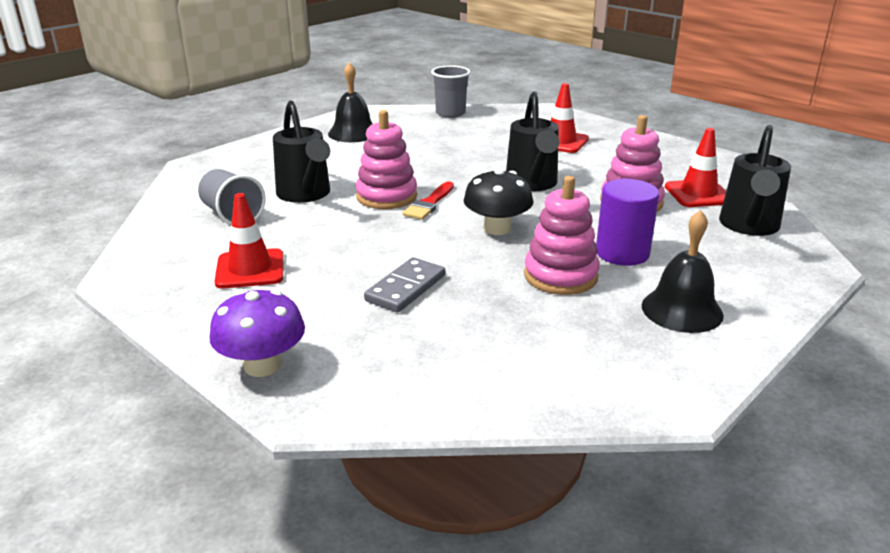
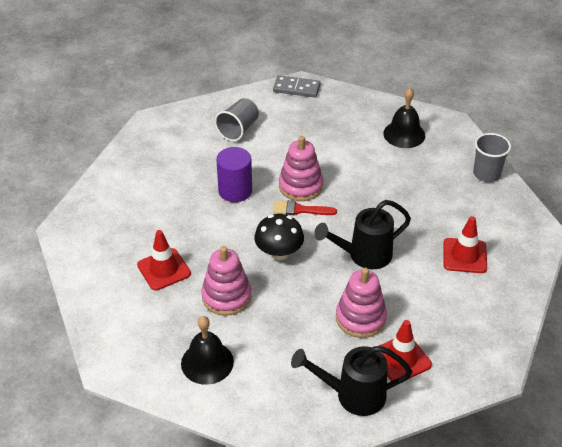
camera: 70 degrees right, 15 degrees up
purple mushroom [209,290,305,377] -> none
red traffic cone [215,193,284,288] -> red traffic cone moved to [137,230,191,290]
black watering can [273,100,330,203] -> none
grey domino [364,257,445,312] -> grey domino moved to [273,75,321,97]
purple cylinder [596,179,659,266] -> purple cylinder moved to [216,147,252,202]

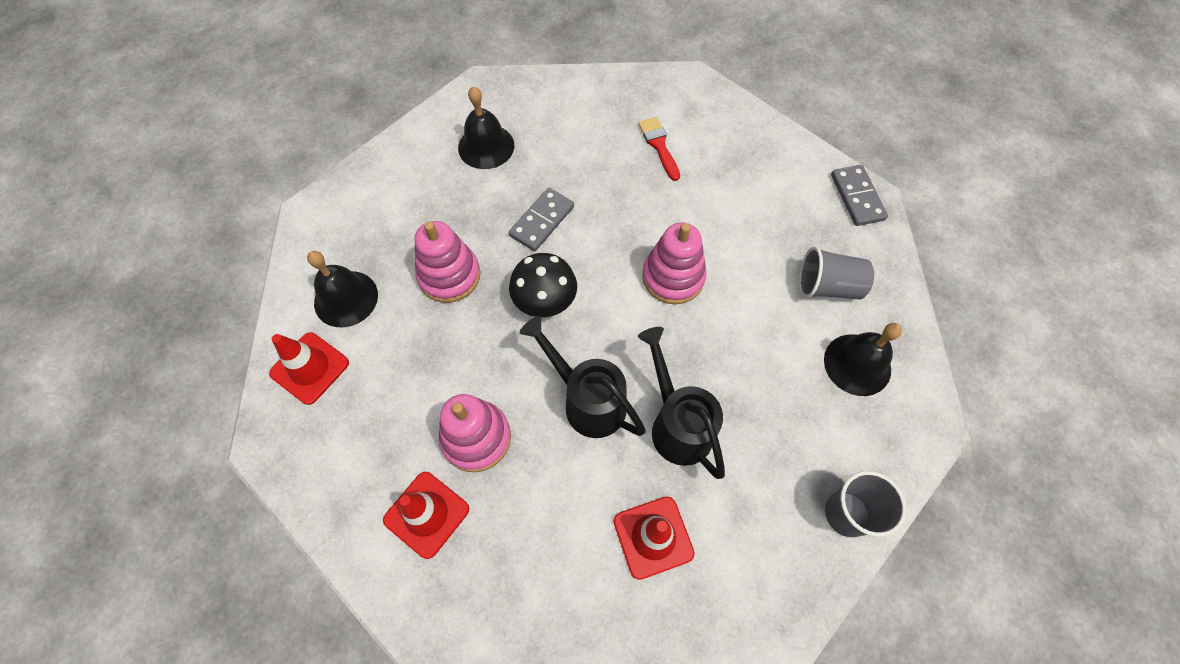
camera: 65 degrees right, 20 degrees up
red traffic cone [137,230,191,290] -> red traffic cone moved to [269,332,349,405]
grey cup [215,98,259,141] -> grey cup moved to [799,246,874,299]
purple cylinder [216,147,252,202] -> none
red brush [273,200,337,215] -> red brush moved to [638,117,680,181]
black watering can [291,345,412,416] -> black watering can moved to [638,327,725,479]
none -> black bell [458,86,514,169]
none -> grey domino [509,188,574,251]

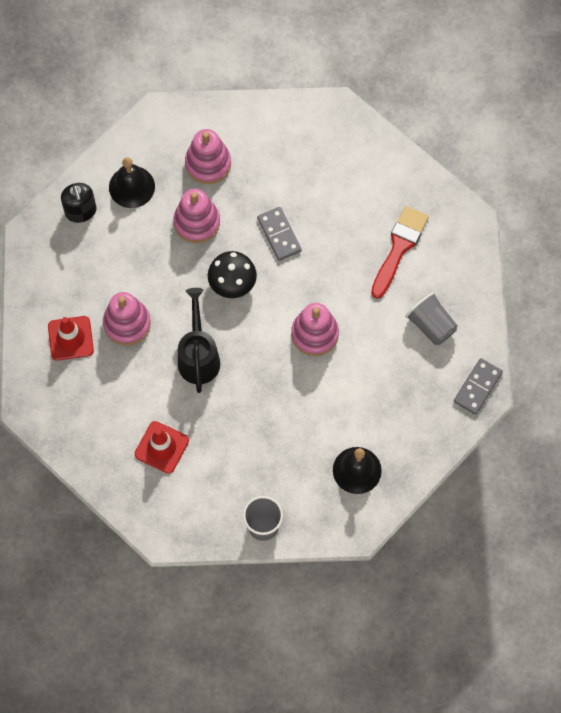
camera: 45 degrees right, 5 degrees up
red traffic cone [269,332,349,405] -> black soap dispenser [61,183,97,223]
black bell [458,86,514,169] -> none
grey domino [509,188,574,251] -> grey domino turned 75 degrees clockwise [257,207,302,261]
red brush [638,117,680,181] -> red brush [371,206,429,299], size x1.57
black watering can [638,327,725,479] -> none
grey cup [799,246,874,299] -> grey cup moved to [405,292,457,345]
none -> pink stacking toy [185,129,231,184]

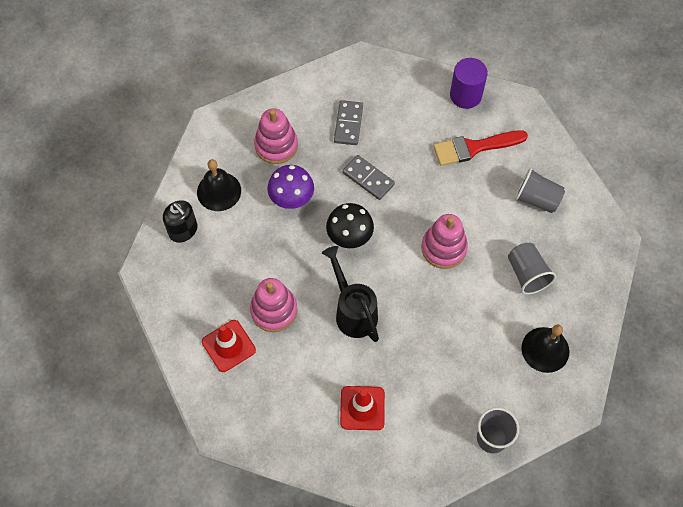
camera: 25 degrees left, 5 degrees down
pink stacking toy [173,189,220,243] -> purple mushroom [267,165,314,209]
red brush [371,206,429,299] -> red brush turned 105 degrees counterclockwise [433,130,528,166]
grey domino [454,358,503,415] -> grey domino moved to [334,100,363,145]
none -> purple cylinder [450,58,488,109]
none -> grey cup [508,243,556,295]

